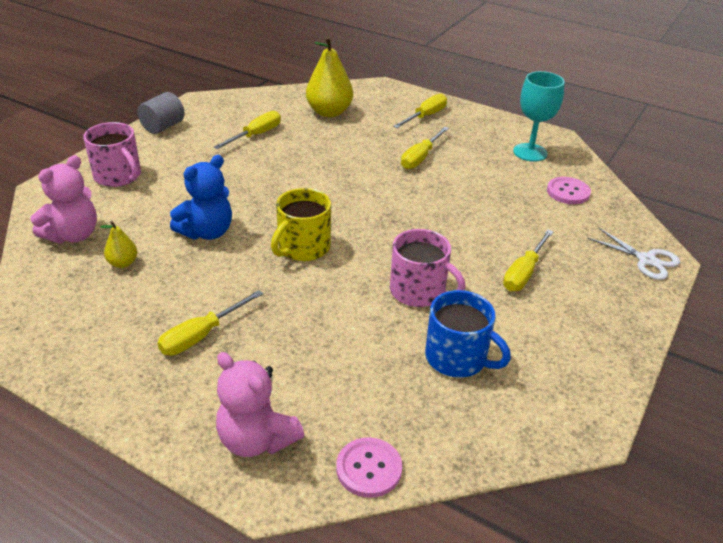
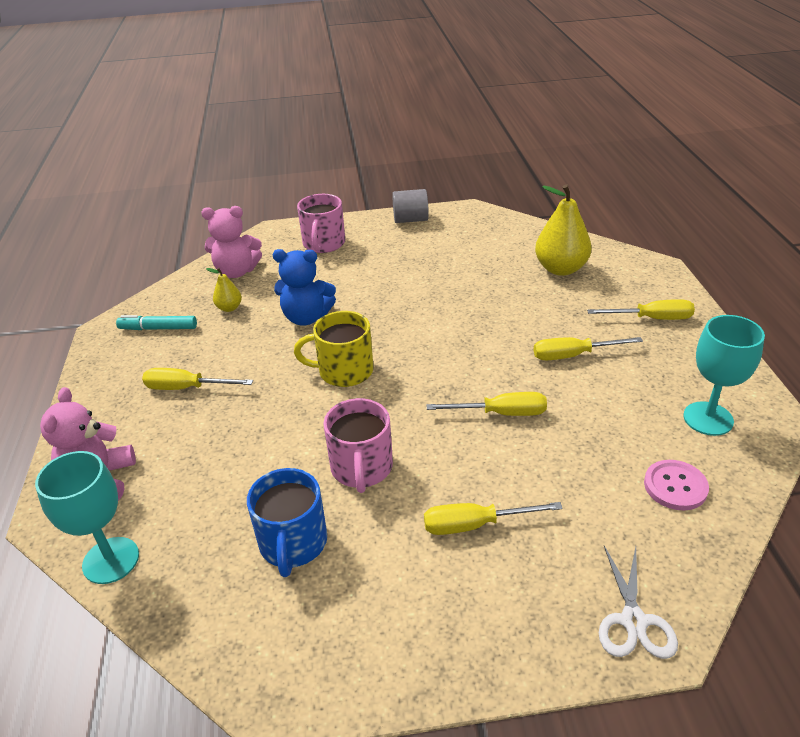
camera: 55 degrees right, 0 degrees up
yellow screwdriver [214,111,281,149] -> yellow screwdriver moved to [427,392,547,416]
pink button [336,438,402,498] -> turquoise goblet [35,451,139,584]
none -> turquoise marker [116,315,197,330]

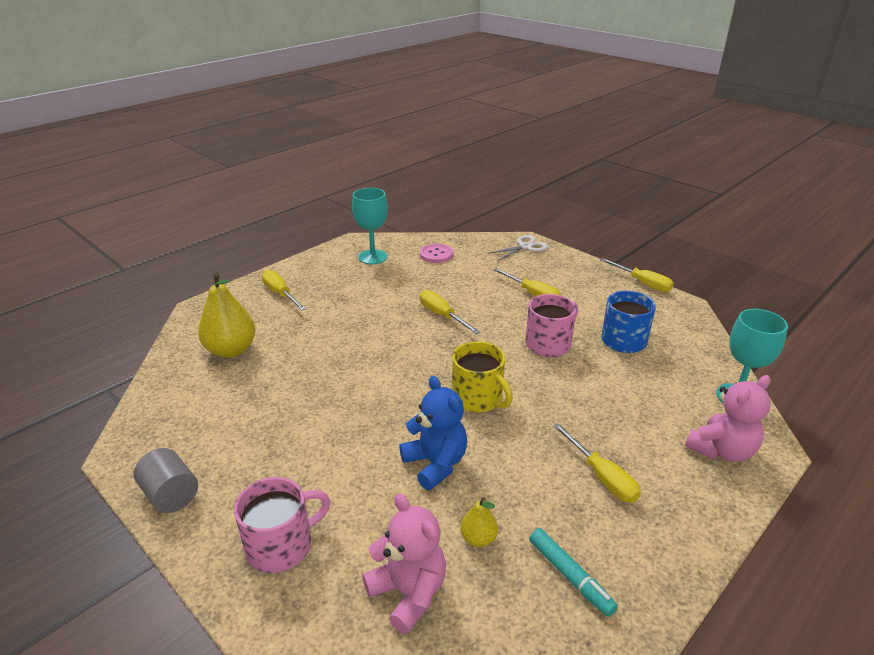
camera: 130 degrees left, 5 degrees down
yellow screwdriver [534,337,643,360] -> yellow screwdriver moved to [600,258,674,292]

